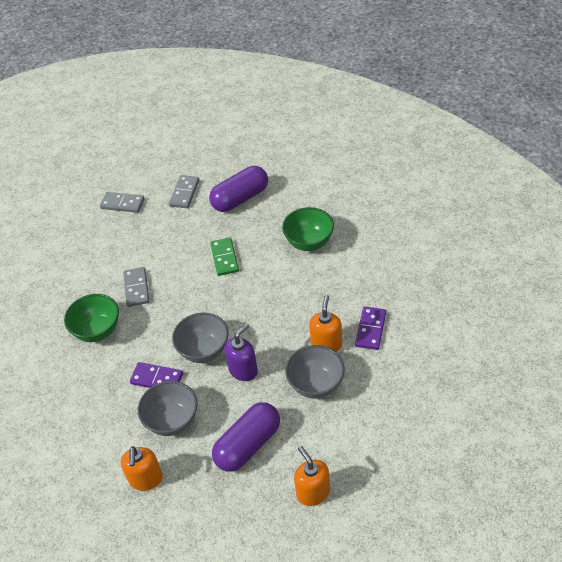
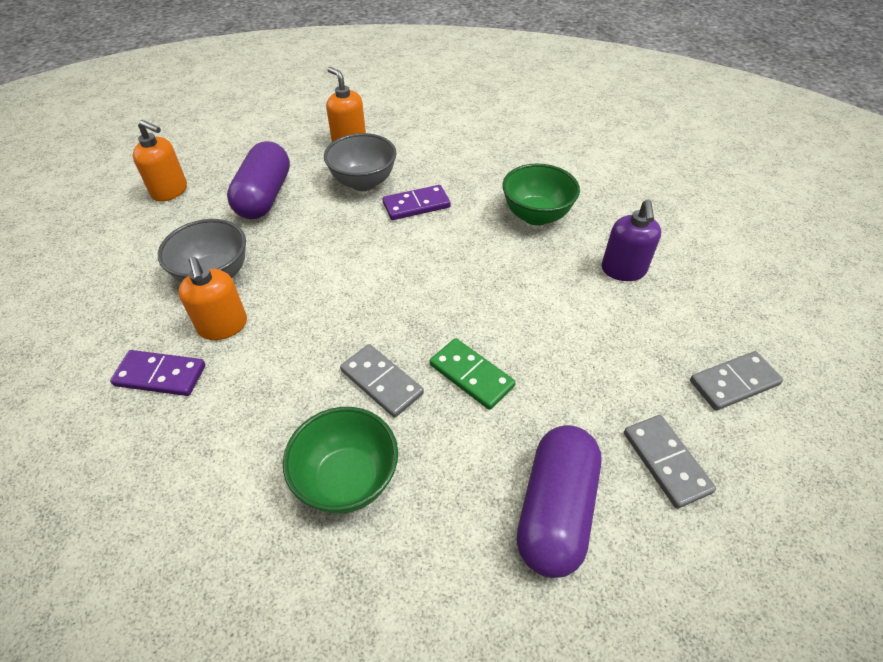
camera: 140 degrees right, 0 degrees up
grey domino [123,267,149,307] -> grey domino moved to [340,344,424,418]
grey bowl [172,312,229,363] -> none
purple soap dispenser [224,323,258,381] -> purple soap dispenser moved to [602,200,661,281]
purple domino [355,307,386,350] -> purple domino turned 60 degrees counterclockwise [110,350,205,396]

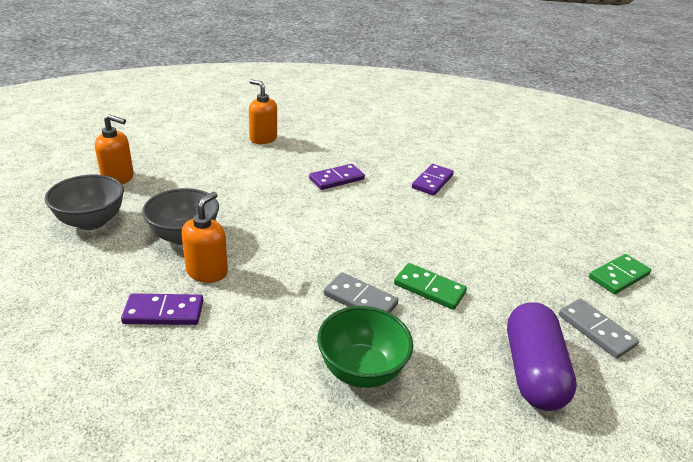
camera: 15 degrees left, 15 degrees down
orange soap dispenser [178,257,247,340] -> orange soap dispenser turned 120 degrees counterclockwise [181,192,228,283]
purple capsule [227,141,290,219] -> none
grey bowl [324,133,397,191] -> grey bowl moved to [45,174,124,230]
green bowl [502,163,580,226] -> purple domino [412,164,454,195]
purple soap dispenser [602,200,661,281] -> none
grey domino [690,351,783,411] -> green domino [589,254,651,294]

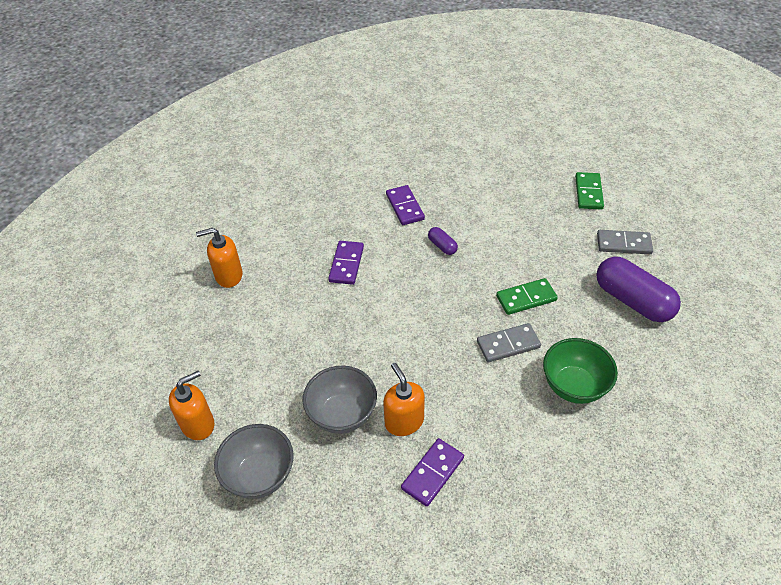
camera: 45 degrees left, 15 degrees up
none -> purple capsule [428,227,458,255]

